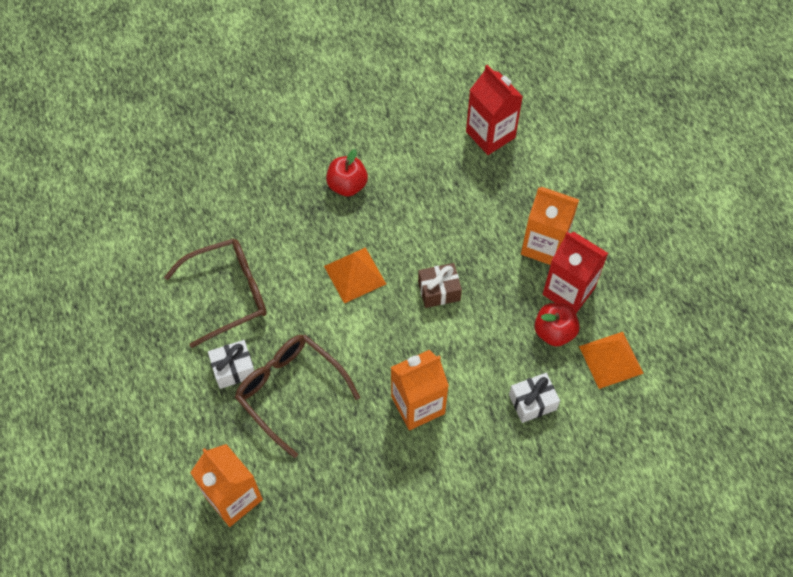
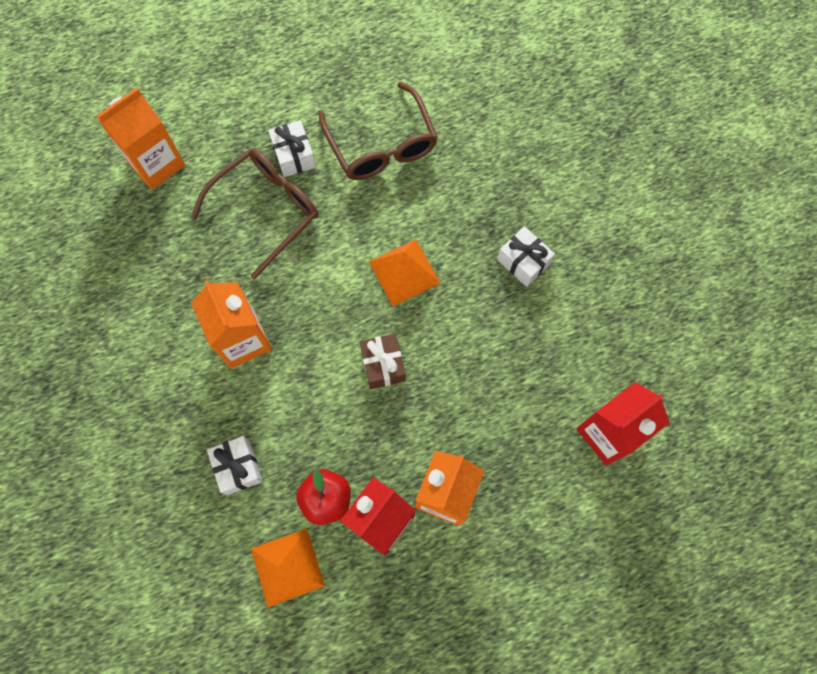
camera: 90 degrees right, 10 degrees up
red apple [326,149,368,197] -> white gift [497,226,555,287]

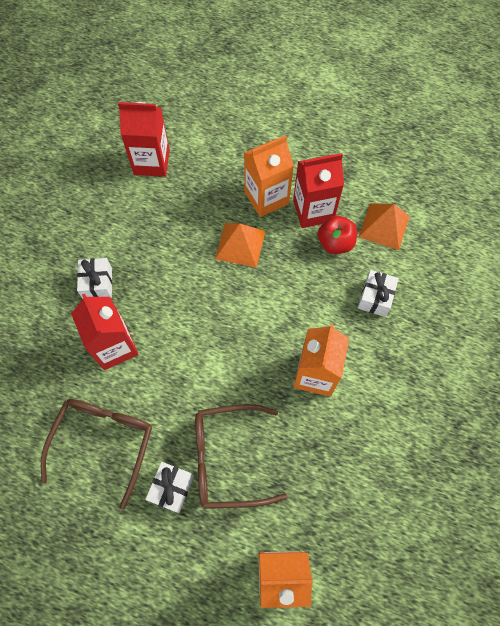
camera: 140 degrees left, 5 degrees down
brown gift [360,333,406,389] -> none
orange pyramid [369,239,440,306] -> orange pyramid moved to [215,223,265,268]
none -> red carton [71,294,139,370]

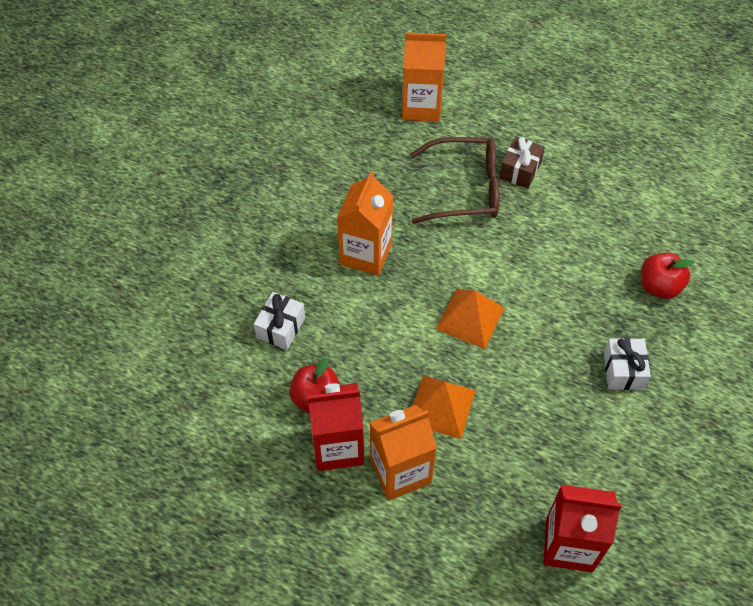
camera: 175 degrees left, 10 degrees down
brown glasses [41,399,152,510] -> none
red carton [71,294,139,370] -> none
white gift [145,462,194,513] -> brown gift [499,137,545,189]
orange pyramid [359,203,410,250] -> orange pyramid moved to [436,289,504,349]
none -> red apple [641,252,694,299]

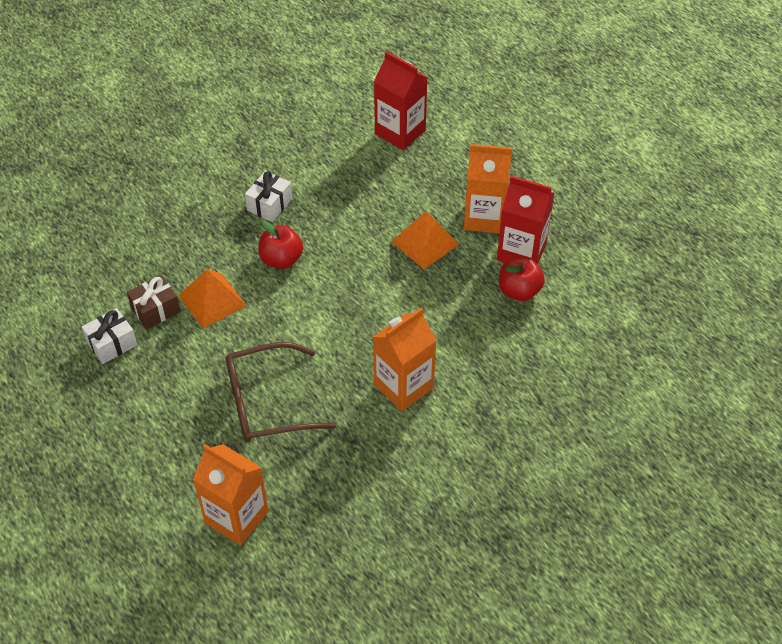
camera: 150 degrees left, 5 degrees down
white gift [254,292,305,350] -> white gift moved to [82,308,137,364]
brown glasses [410,137,499,224] -> brown glasses turned 45 degrees counterclockwise [226,342,336,442]
orange pyramid [436,289,504,349] -> orange pyramid moved to [179,269,247,329]
brown gift [499,137,545,189] -> brown gift moved to [127,275,181,330]
red apple [641,252,694,299] -> red apple moved to [258,221,303,269]

